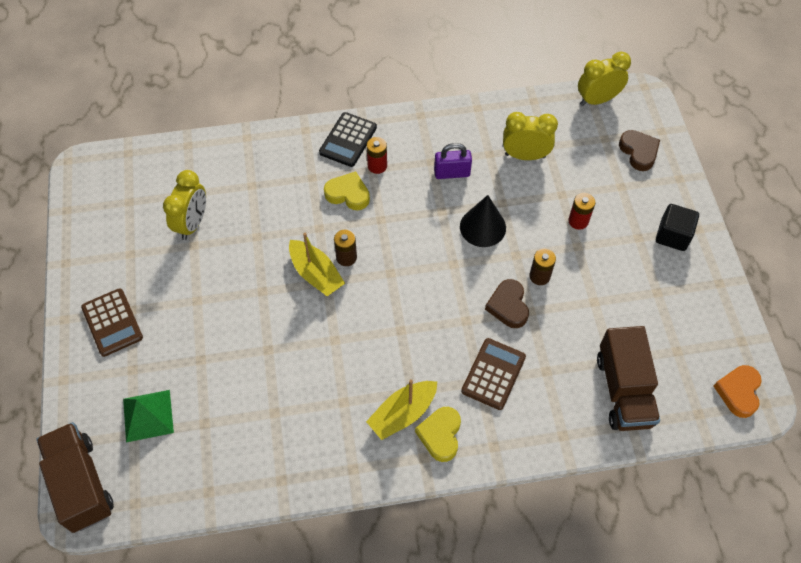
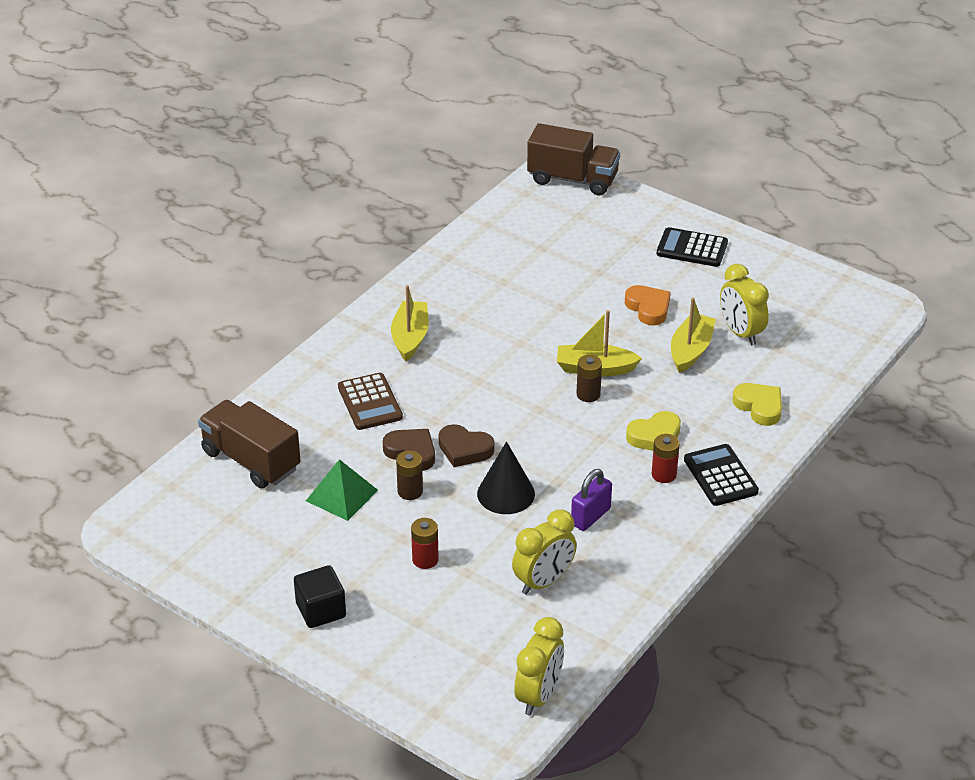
camera: 135 degrees right, 20 degrees down
brown calculator [81,288,143,357] -> black calculator [657,227,728,267]
green pyramid [123,390,174,442] -> green pyramid moved to [306,459,378,521]
yellow heart [415,407,461,462] -> yellow heart moved to [733,383,782,426]
brown heart [619,130,660,171] -> brown heart moved to [439,424,494,467]
orange heart [713,365,762,418] -> orange heart moved to [625,285,671,325]
none -> yellow boat [671,298,716,373]

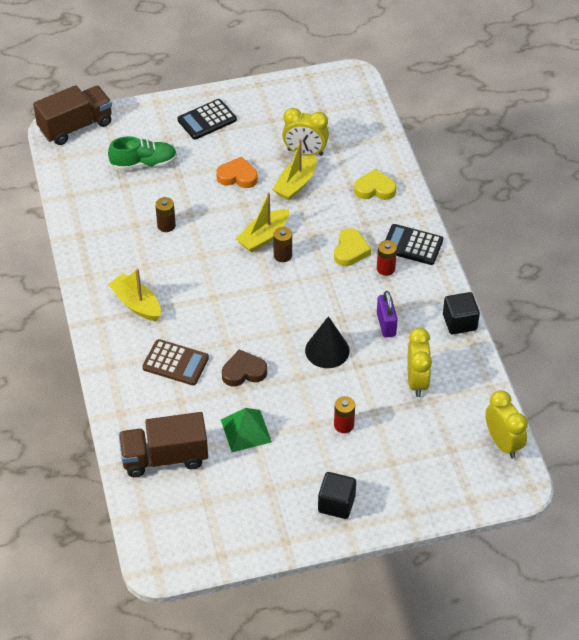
camera: 50 degrees left, 10 degrees up
brown battery [396,450,423,500] -> brown battery moved to [155,197,176,232]
brown heart [439,424,494,467] -> none
yellow boat [671,298,716,373] -> yellow boat turned 120 degrees counterclockwise [272,139,316,201]
none -> green shoe [108,136,177,171]
none -> black cube [443,292,480,334]

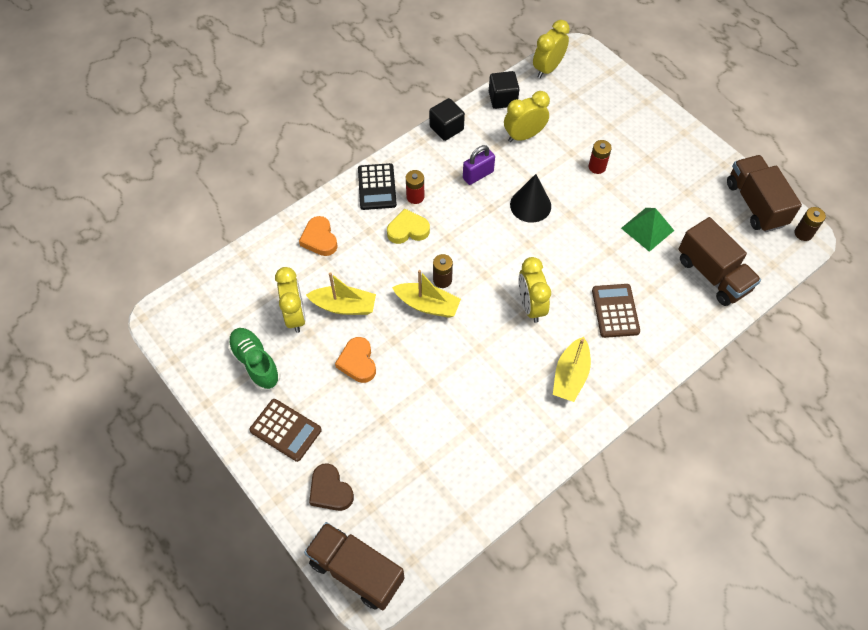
camera: 115 degrees left, 10 degrees up
green shoe [108,136,177,171] -> green shoe moved to [228,328,281,390]
brown battery [155,197,176,232] -> brown battery moved to [794,207,826,241]
black calculator [177,99,237,140] -> brown calculator [249,399,322,462]
brown heart [222,349,267,386] -> brown heart moved to [309,463,354,511]
black cube [318,472,356,519] -> black cube moved to [489,71,519,109]
yellow heart [354,169,396,200] -> orange heart [299,216,338,256]
none -> yellow clock [519,257,551,323]
none -> brown truck [727,155,802,232]

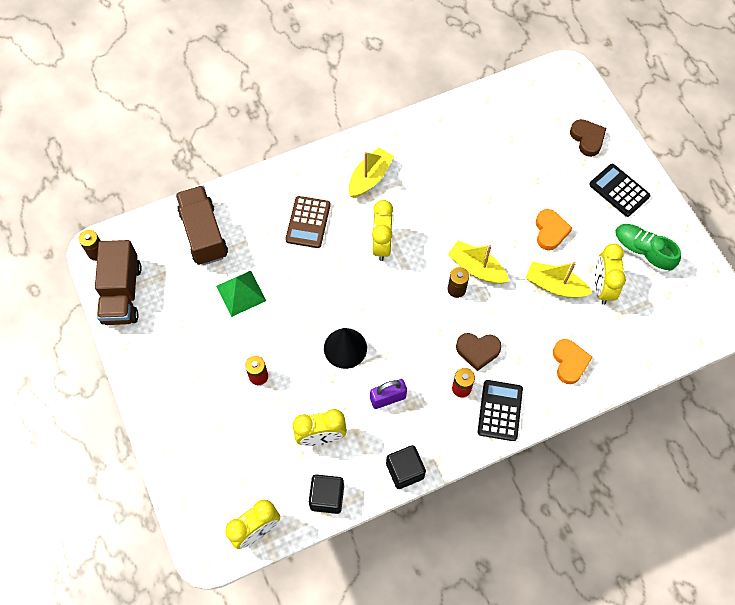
camera: 165 degrees left, 5 degrees up
green shoe [228,328,281,390] -> green shoe turned 150 degrees clockwise [614,224,681,273]
brown calculator [249,399,322,462] -> black calculator [589,164,651,217]
brown truck [304,522,404,610] -> none
yellow heart [387,208,430,244] -> brown heart [456,333,502,371]

